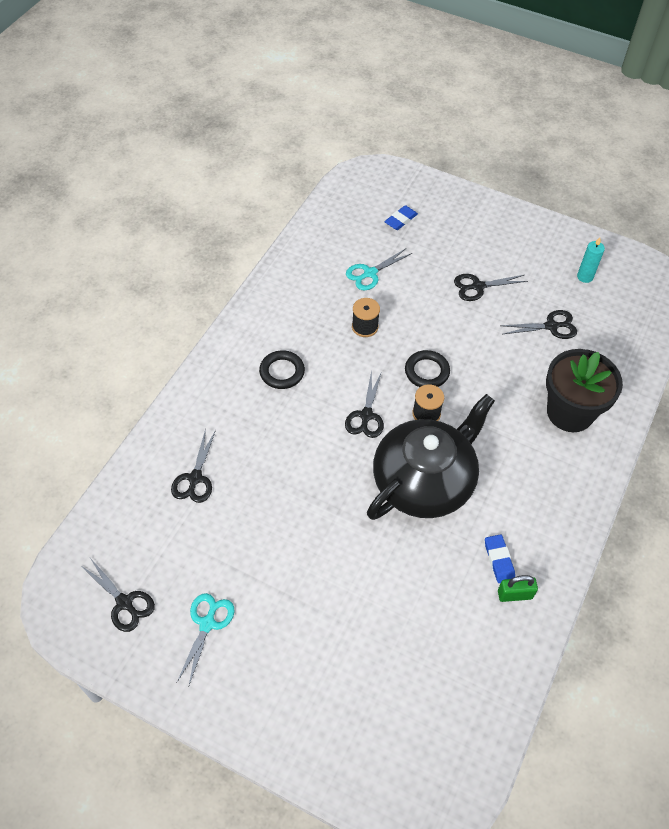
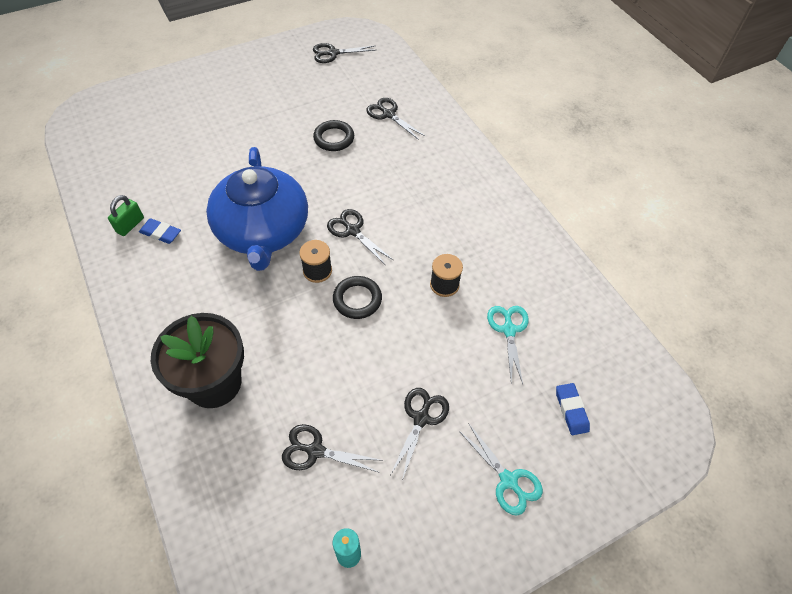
camera: 125 degrees right, 0 degrees up
turquoise scissors [177,593,234,685] -> turquoise scissors moved to [459,423,543,516]
black ring [259,350,305,389] -> black ring moved to [313,120,354,151]
black teapot [367,394,495,520] -> blue teapot [206,147,308,271]
black scissors [500,310,577,339] -> black scissors turned 75 degrees clockwise [282,424,380,473]

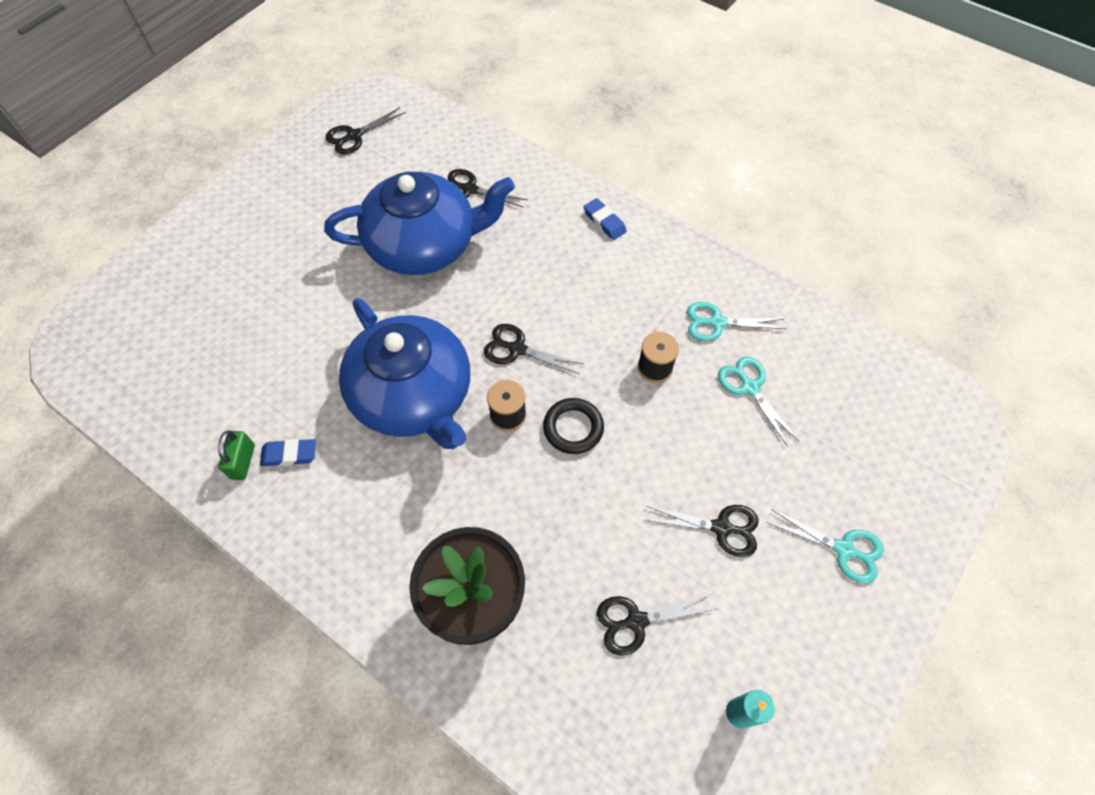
camera: 25 degrees left, 5 degrees up
black ring [313,120,354,151] -> blue teapot [324,172,515,275]
black scissors [390,388,449,480] -> black scissors turned 105 degrees clockwise [644,505,759,557]
blue eraser [556,383,590,435] -> blue eraser moved to [584,198,627,240]
none -> turquoise scissors [687,302,786,341]

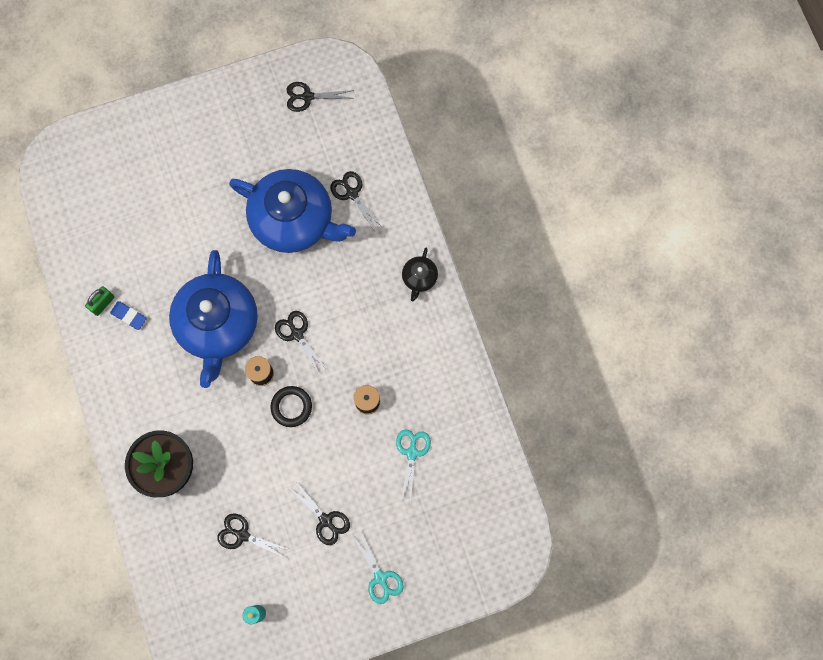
camera: 35 degrees right, 15 degrees up
blue eraser [584,198,627,240] -> black teapot [402,248,438,301]
turquoise scissors [687,302,786,341] -> none

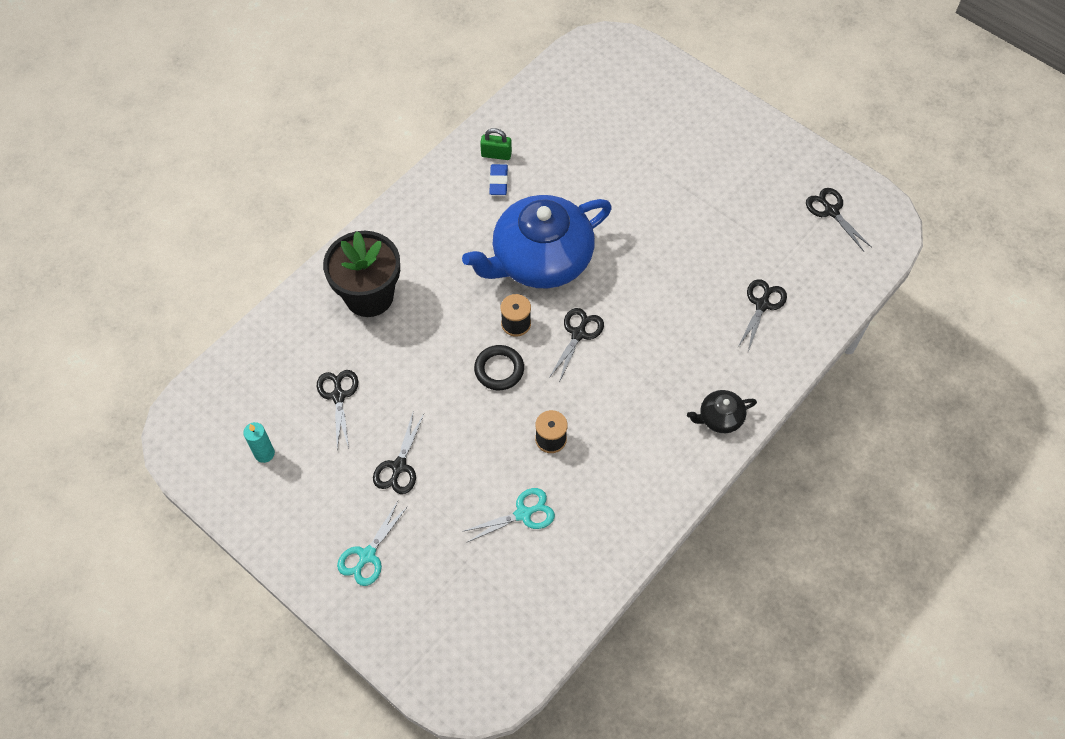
camera: 60 degrees right, 15 degrees down
blue teapot [229,169,356,253] -> none

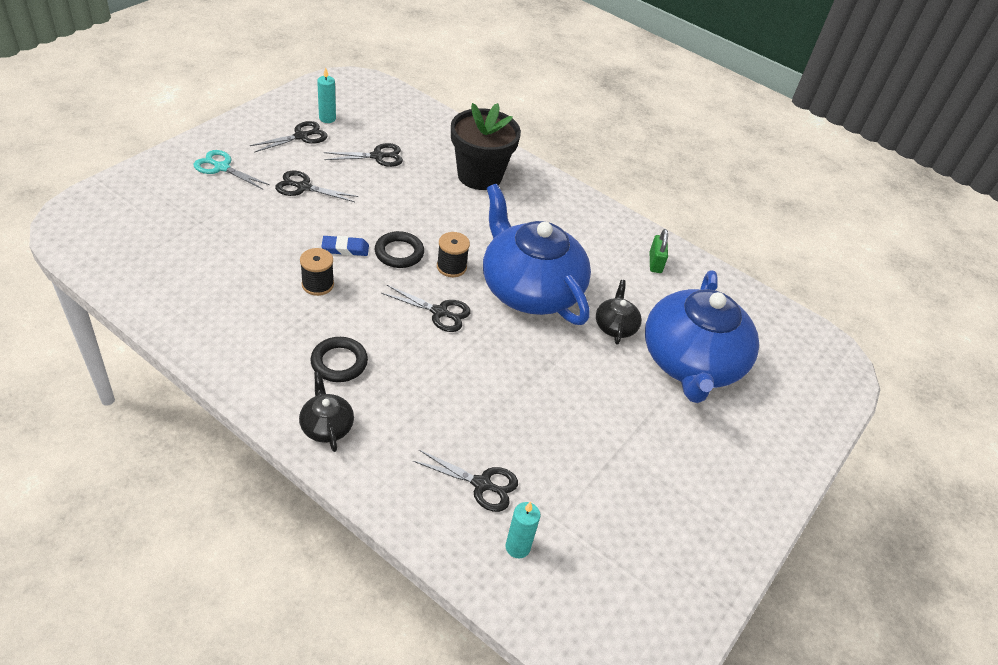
camera: 80 degrees right, 15 degrees down
turquoise scissors [462,488,555,543] -> none
blue eraser [489,164,508,195] -> blue eraser moved to [321,236,369,256]
black scissors [806,188,872,252] -> black scissors moved to [250,121,328,153]
none -> black ring [310,337,368,382]
none -> turquoise candle [506,502,540,558]
none -> black teapot [596,280,642,345]
none -> blue teapot [645,270,759,403]

